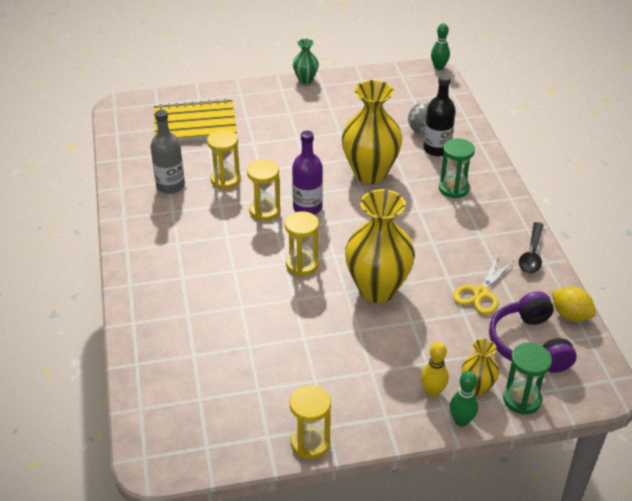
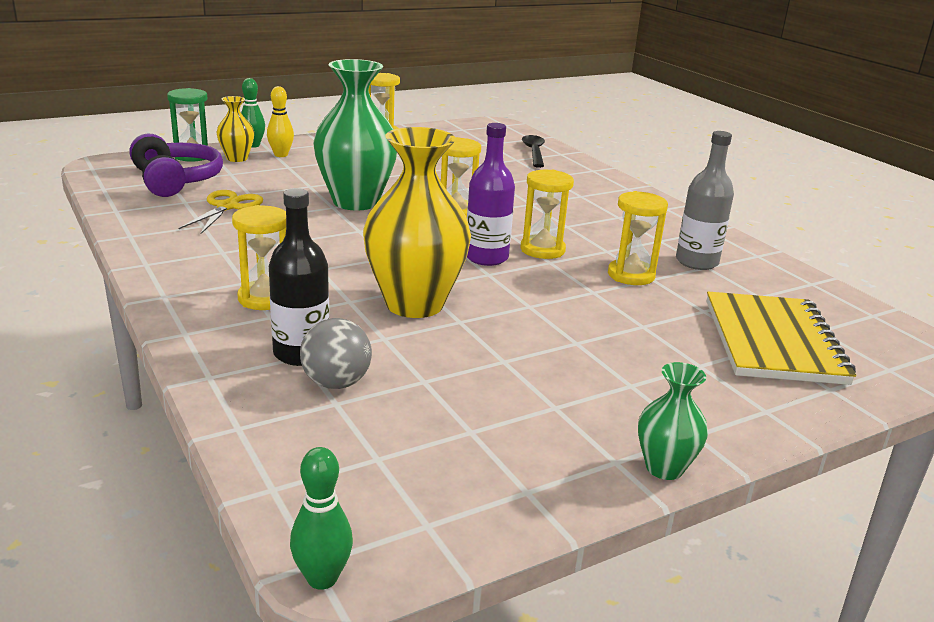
camera: 160 degrees right, 15 degrees down
yellow notebook [154,99,237,142] -> yellow notebook turned 60 degrees counterclockwise [707,292,856,385]
yellow vase [345,189,415,303] -> green vase [313,59,397,211]
green hourglass [439,138,475,199] -> yellow hourglass [232,205,286,310]
black spoon [519,222,543,273] -> black spoon moved to [522,135,545,168]
yellow lemon [552,286,596,322] -> none

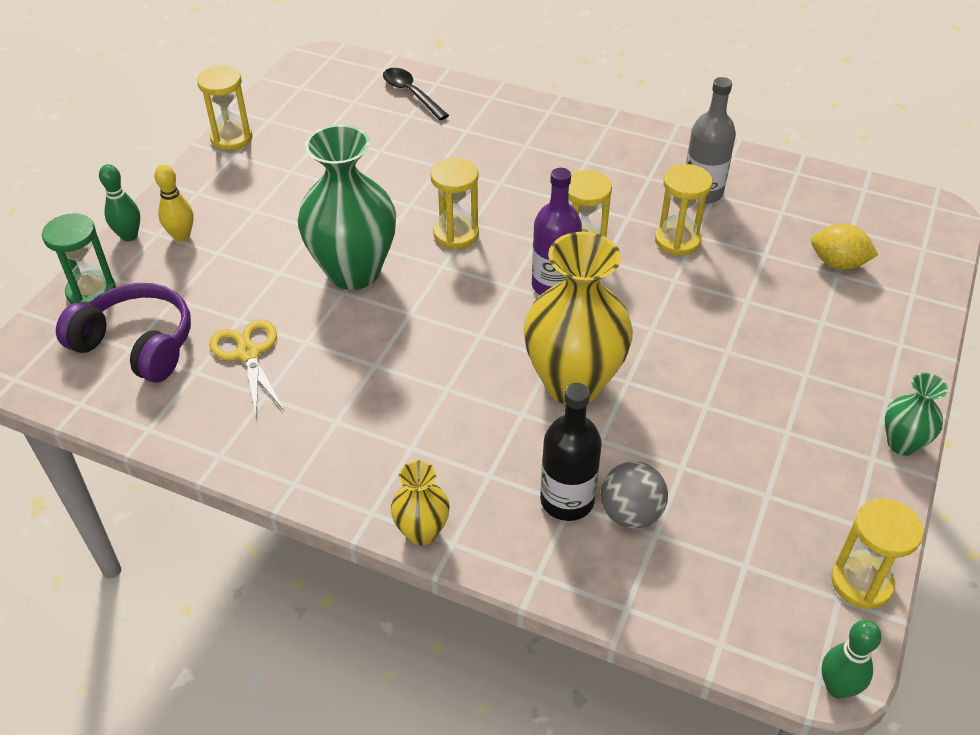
camera: 35 degrees left, 20 degrees up
yellow vase [217,96,254,162] -> yellow vase moved to [391,460,450,545]
yellow hourglass [232,205,286,310] -> yellow hourglass moved to [831,498,924,609]
yellow notebook [707,292,856,385] -> yellow lemon [811,224,878,270]

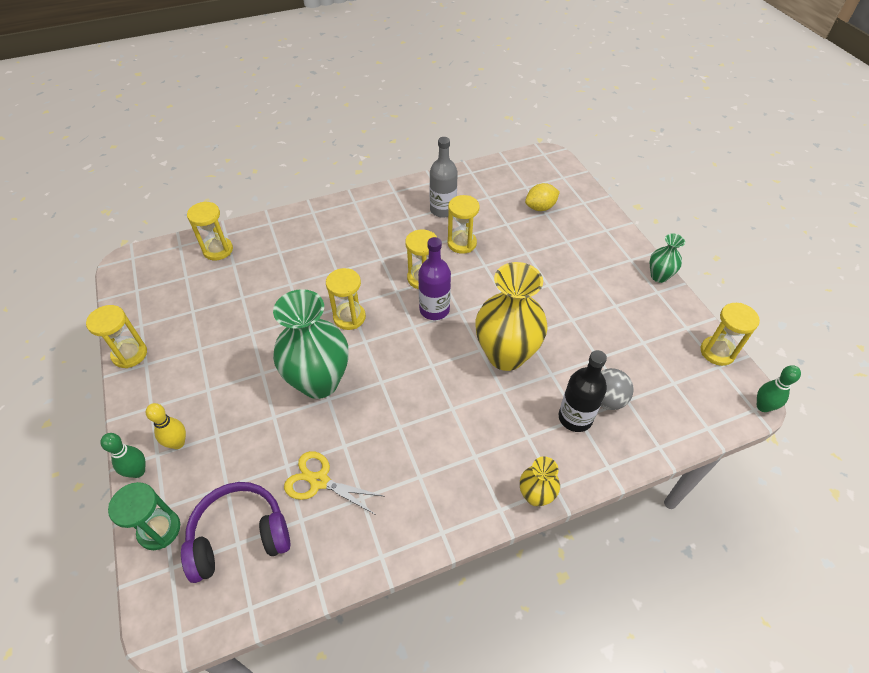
camera: 45 degrees left, 5 degrees up
black spoon [383,68,449,120] -> yellow hourglass [187,201,233,260]

